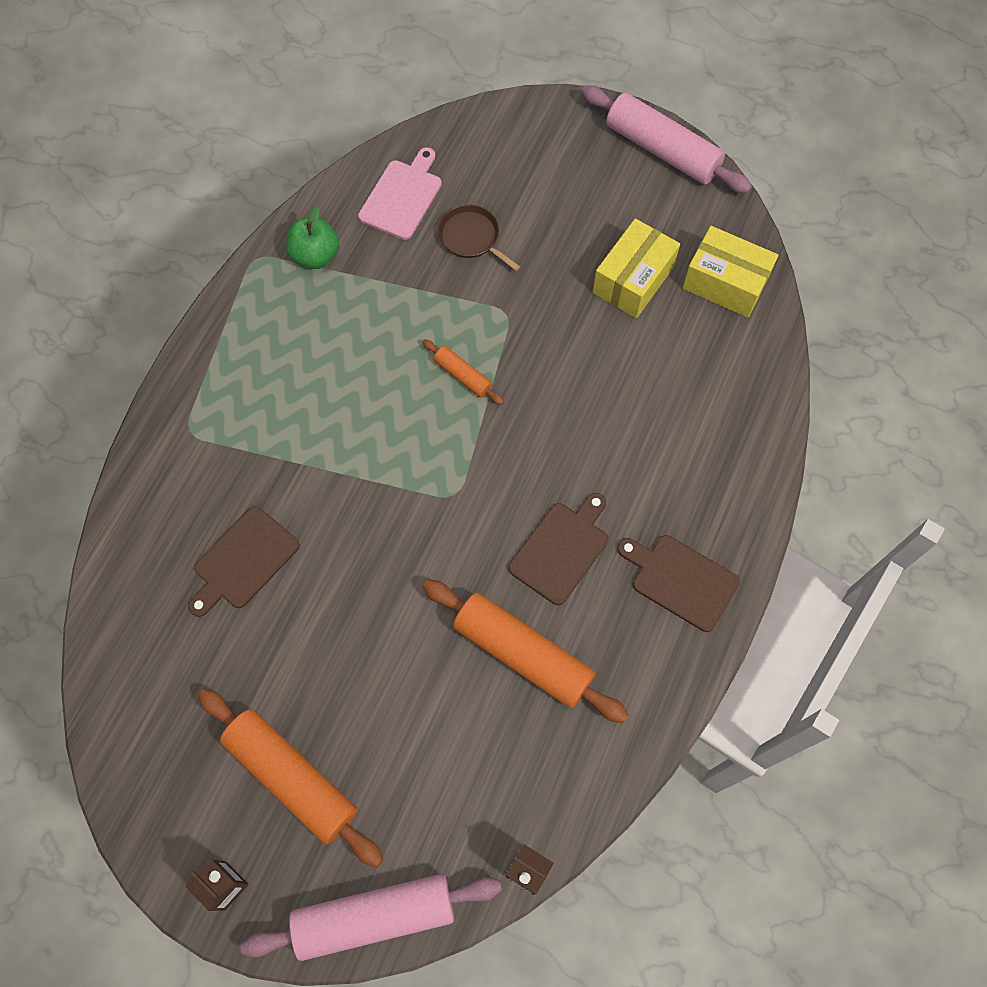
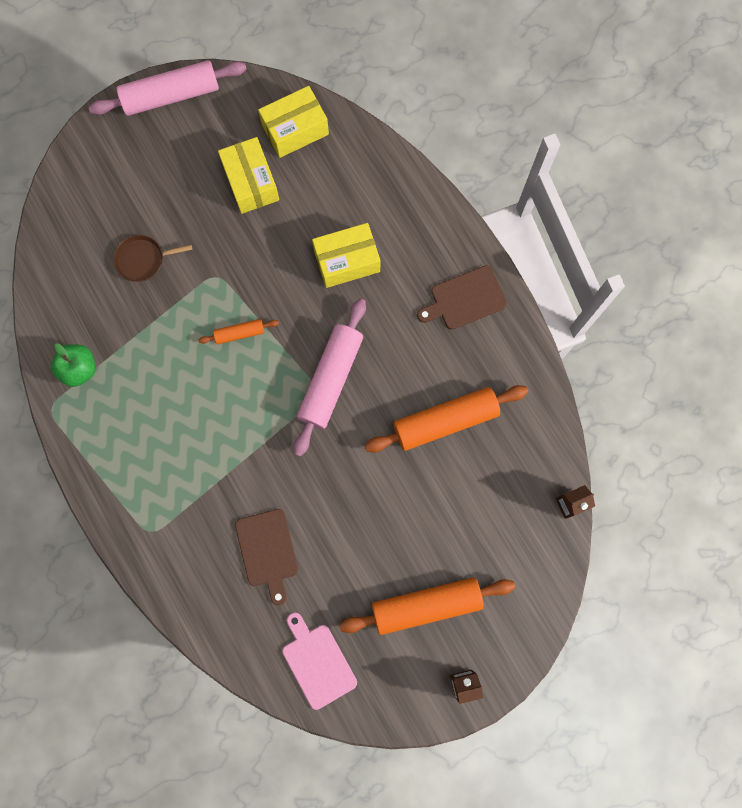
camera: 55 degrees left, 10 degrees up
pink rolling pin [240,874,502,961] -> pink rolling pin moved to [294,298,366,457]
pink cutting board [358,147,442,240] -> pink cutting board moved to [282,612,357,710]
brown cutting board [508,493,608,605] -> none
none -> yellow box [312,223,381,288]

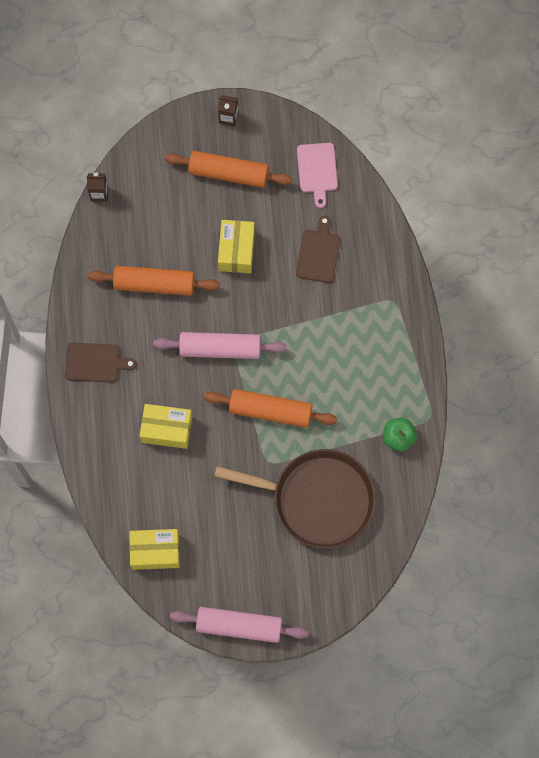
camera: 155 degrees left, 5 degrees down
brown pan [114,235,192,282] -> brown pan [214,449,376,549], size x2.49
orange rolling pin [198,319,279,344] -> orange rolling pin [204,389,337,428], size x2.06
yellow box [218,137,279,214] -> yellow box moved to [218,220,255,273]
pink rolling pin [294,298,366,457] -> pink rolling pin turned 45 degrees clockwise [153,332,287,359]

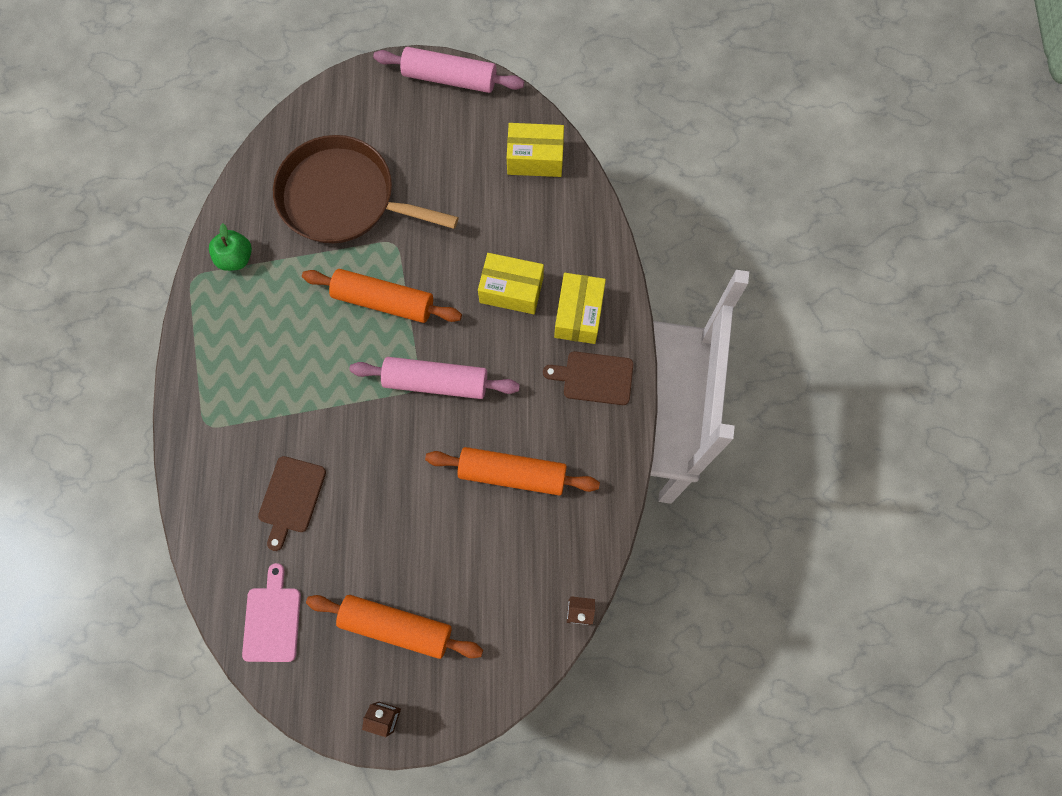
camera: 175 degrees left, 0 degrees up
yellow box [218,220,255,273] -> yellow box moved to [554,273,606,344]

